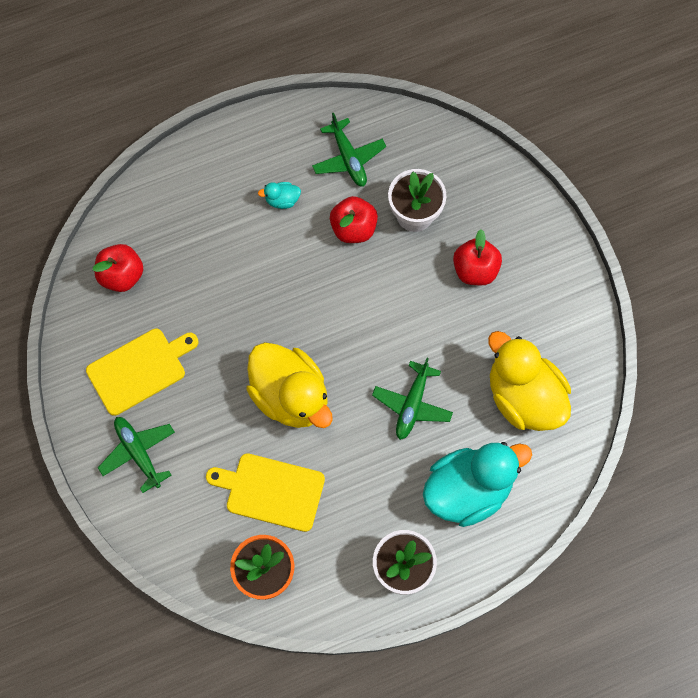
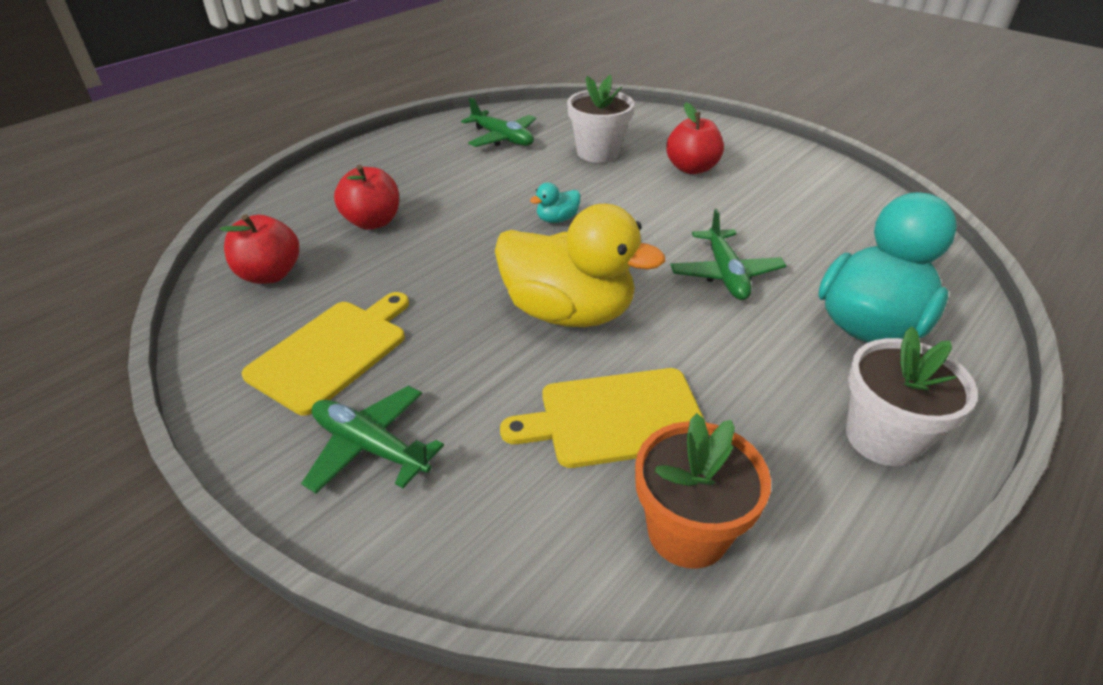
camera: 25 degrees left, 30 degrees down
turquoise duck [258,182,301,209] -> turquoise duck moved to [530,183,581,223]
red apple [330,196,378,243] -> red apple moved to [334,165,399,230]
yellow duck [488,331,571,431] -> none

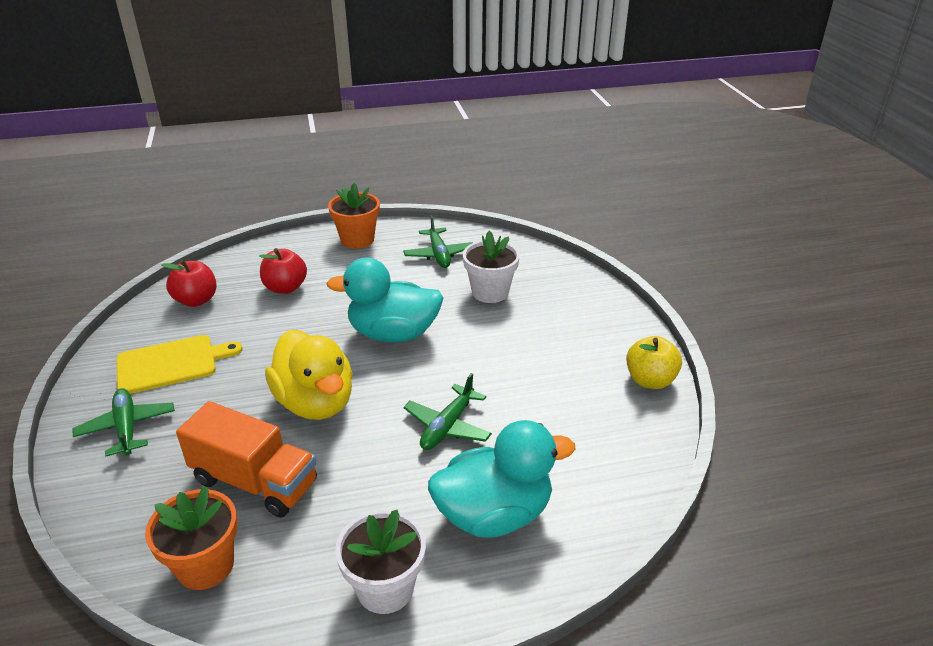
camera: 35 degrees right, 5 degrees down
yellow cutting board [500,368,705,468] -> orange truck [176,401,317,518]
turquoise duck [530,183,581,223] -> turquoise duck [326,257,443,342], size x2.48
red apple [666,102,724,174] -> none
none -> orange flower pot [328,183,380,249]
none -> yellow apple [626,336,682,389]

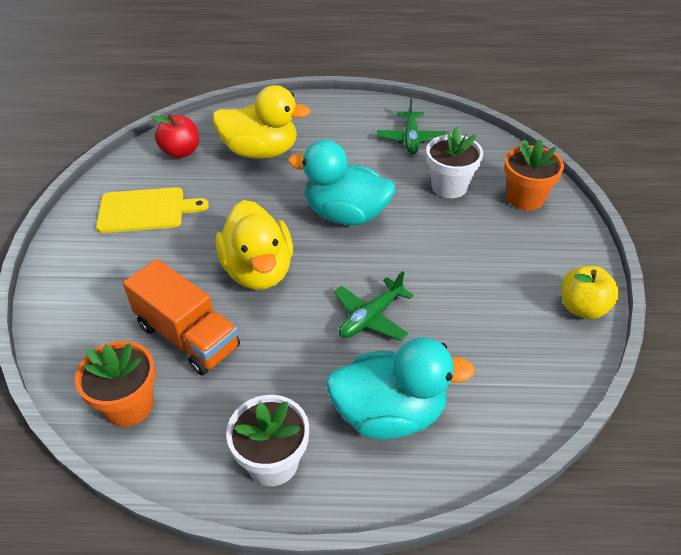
camera: 15 degrees right, 10 degrees up
green plane [73,388,175,457] -> none
red apple [259,248,307,294] -> yellow duck [213,85,311,159]
orange flower pot [328,183,380,249] -> orange flower pot moved to [504,139,564,210]

